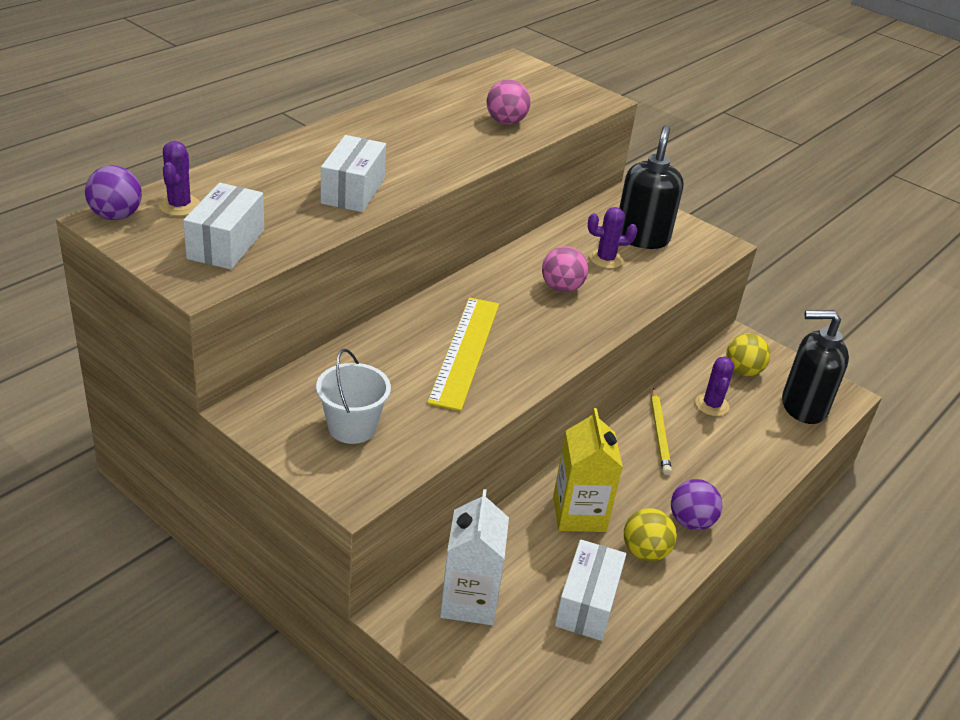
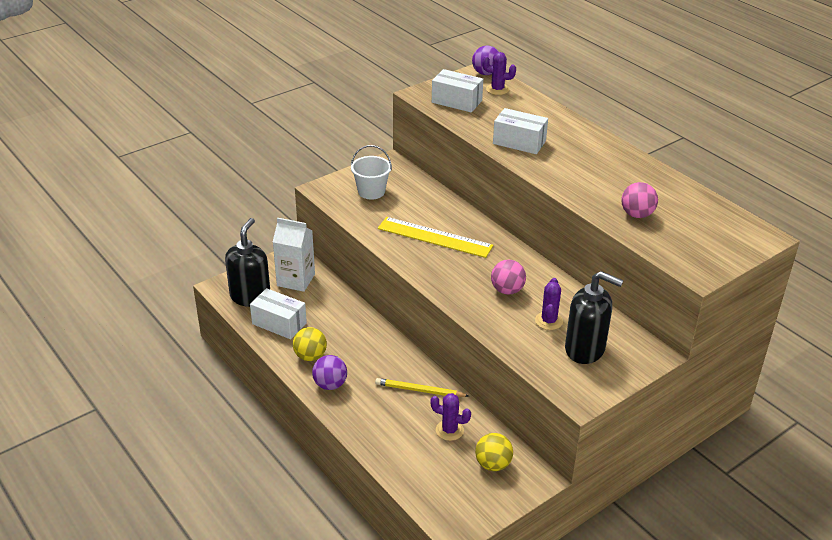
camera: 105 degrees right, 0 degrees up
yellow carton [553,408,623,532] -> none
black soap dispenser [782,310,849,424] -> black soap dispenser moved to [225,218,270,307]

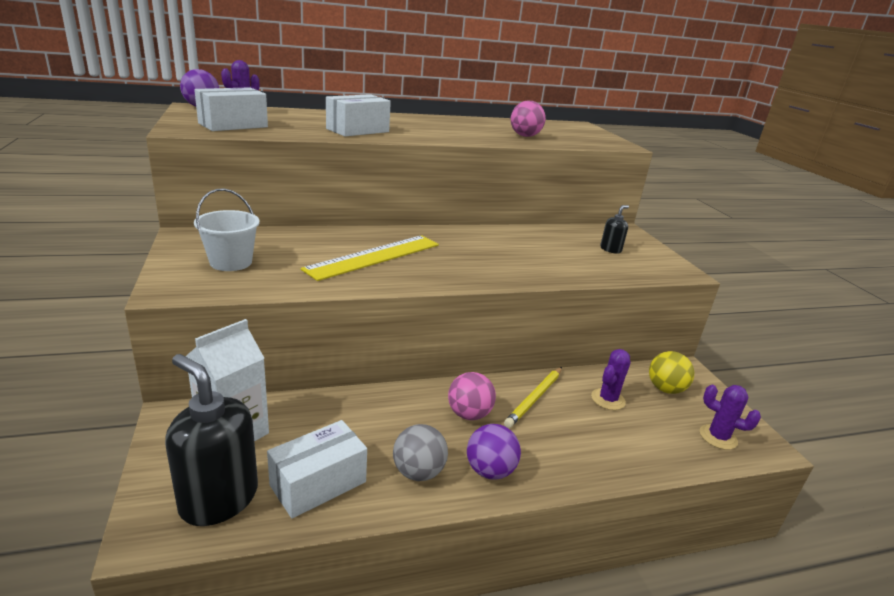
camera: 70 degrees left, 10 degrees down
yellow ball [293,327,327,361] -> grey ball [393,424,448,481]
pink ball [491,260,526,295] -> pink ball moved to [448,372,496,420]
purple cactus [535,278,563,330] -> purple cactus moved to [700,385,761,450]
black soap dispenser [565,271,624,364] -> black soap dispenser [600,205,629,254], size x0.46

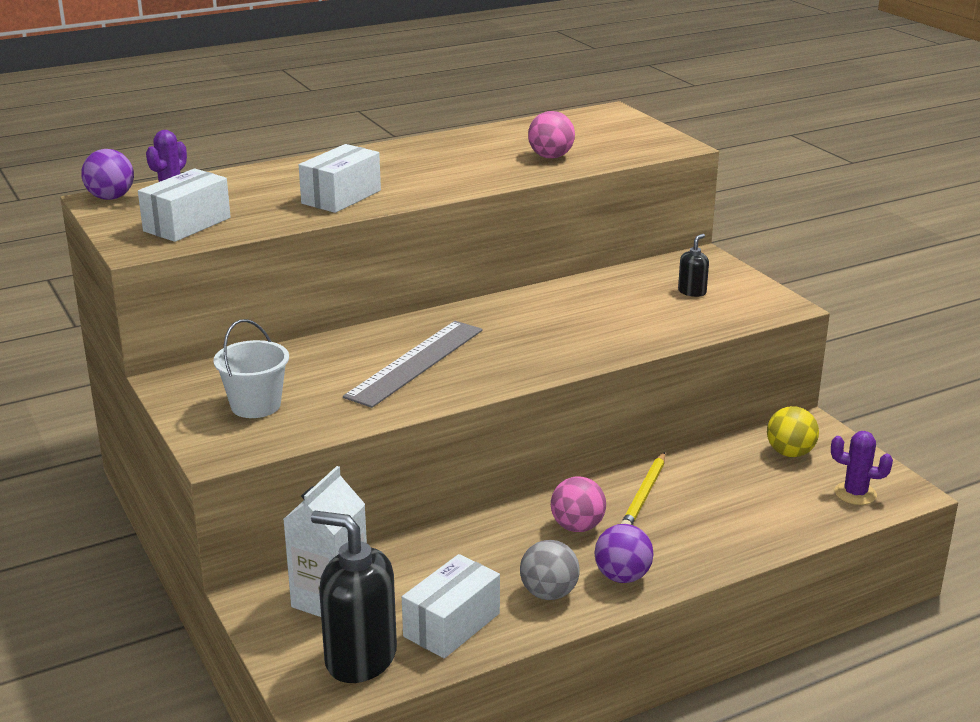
camera: 10 degrees left, 0 degrees up
yellow ruler [301,235,439,281] -> grey ruler [343,321,483,408]
purple cactus [591,349,631,410] -> none

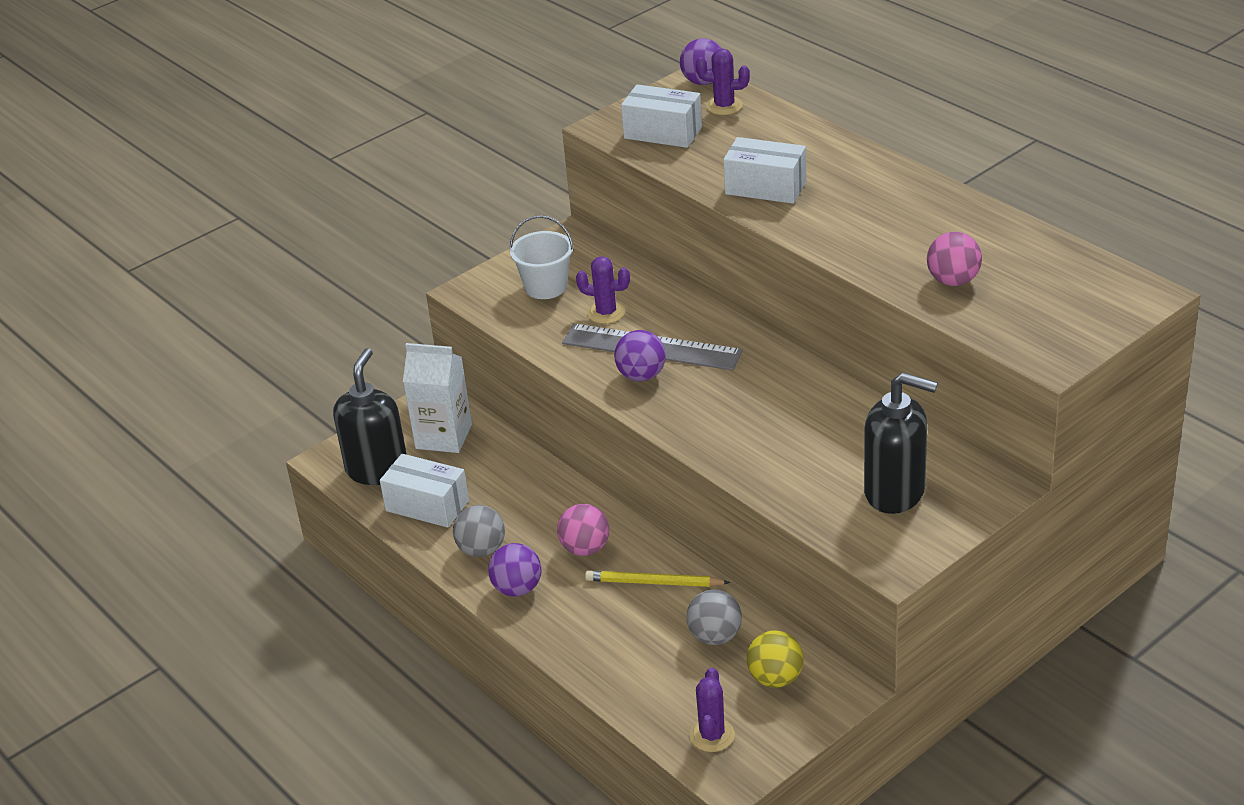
camera: 80 degrees right, 10 degrees up
black soap dispenser [678,234,709,297] -> black soap dispenser [864,372,938,514], size x2.17
none -> purple cactus [576,256,630,324]
none -> purple ball [614,330,666,381]
none -> grey ball [687,590,742,645]

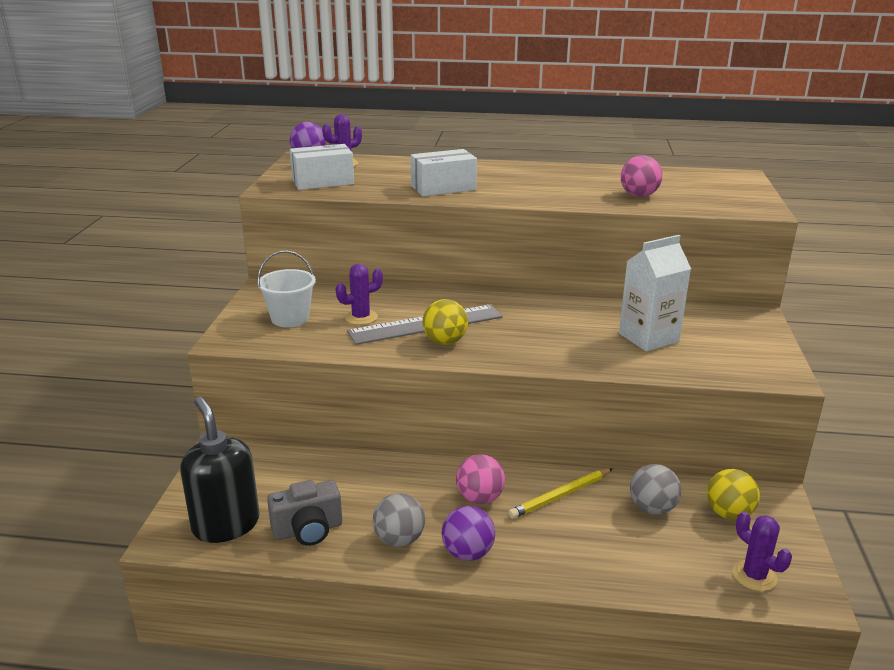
camera: 45 degrees left, 10 degrees down
white box [380,454,469,528] -> grey camera [267,480,342,546]
white carton [403,343,472,453] -> white carton moved to [619,235,691,352]
purple ball [614,330,666,381] -> yellow ball [423,299,468,345]
black soap dispenser [864,372,938,514] -> none

